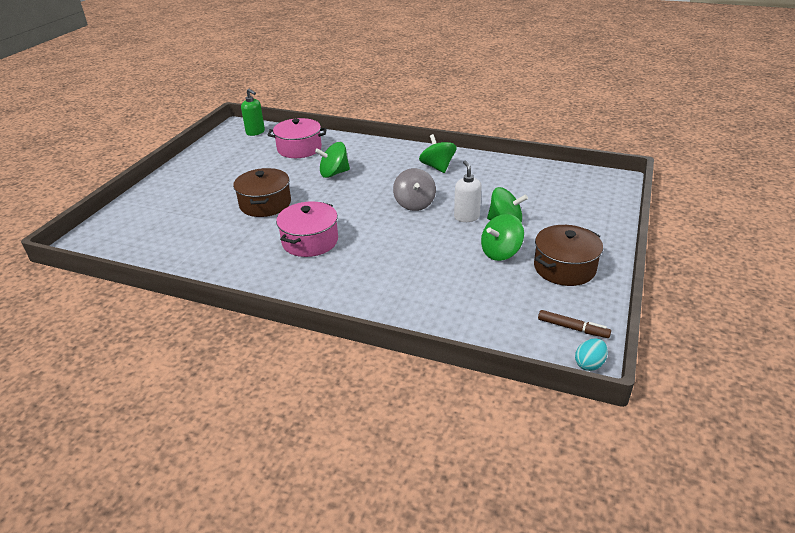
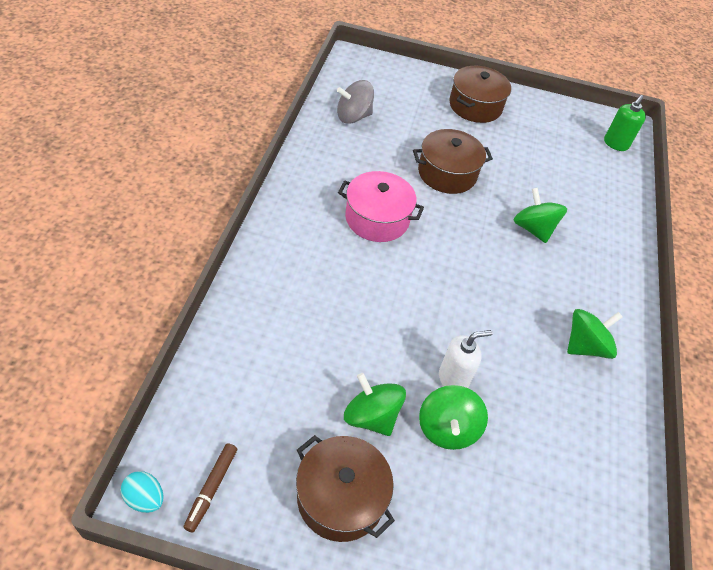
camera: 75 degrees right, 15 degrees up
pink pot [268,118,327,158] -> none
grey spinning top [393,168,436,211] -> grey spinning top moved to [337,80,374,124]
none -> brown pot [449,66,511,123]

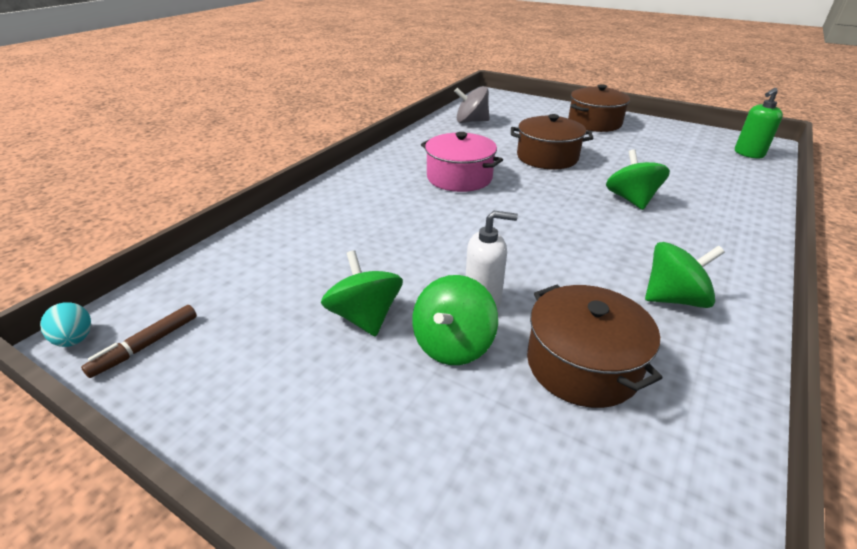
camera: 25 degrees right, 15 degrees down
brown pot [296,435,395,542] -> brown pot moved to [527,285,662,408]

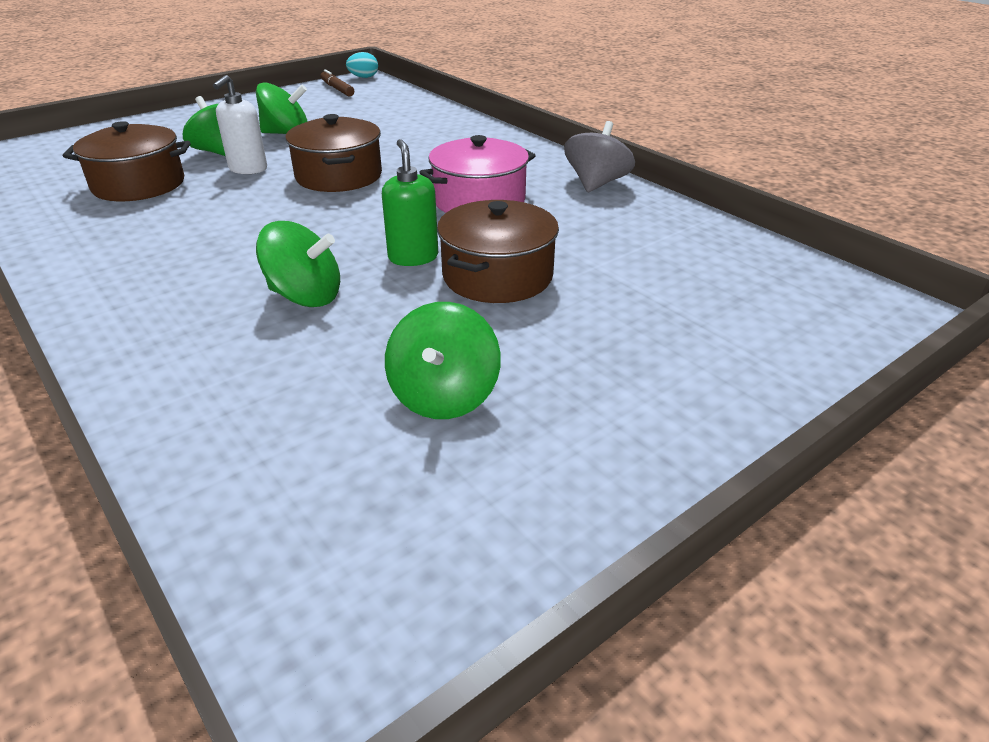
camera: 110 degrees right, 0 degrees up
grey spinning top [454,86,490,123] -> grey spinning top moved to [564,121,635,192]
brown pot [568,84,630,132] -> brown pot moved to [285,114,382,192]
green spinning top [645,242,725,308] -> green spinning top moved to [385,302,501,419]
green soap dispenser [735,88,783,158] -> green soap dispenser moved to [382,139,438,266]

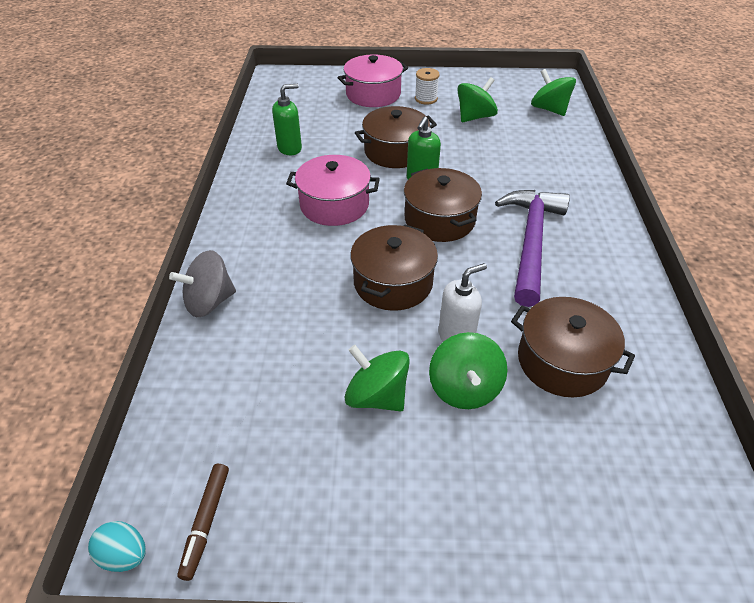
camera: 140 degrees left, 10 degrees up
green spinning top [256,221,340,307] -> green spinning top moved to [531,69,576,116]
grey spinning top [564,121,635,192] -> grey spinning top moved to [169,250,236,317]
none -> green soap dispenser [272,84,302,155]
none -> pink pot [338,54,408,107]
none -> brown pot [404,168,482,242]
none -> white spool [415,68,440,105]
none -> purple hammer [495,190,570,307]

